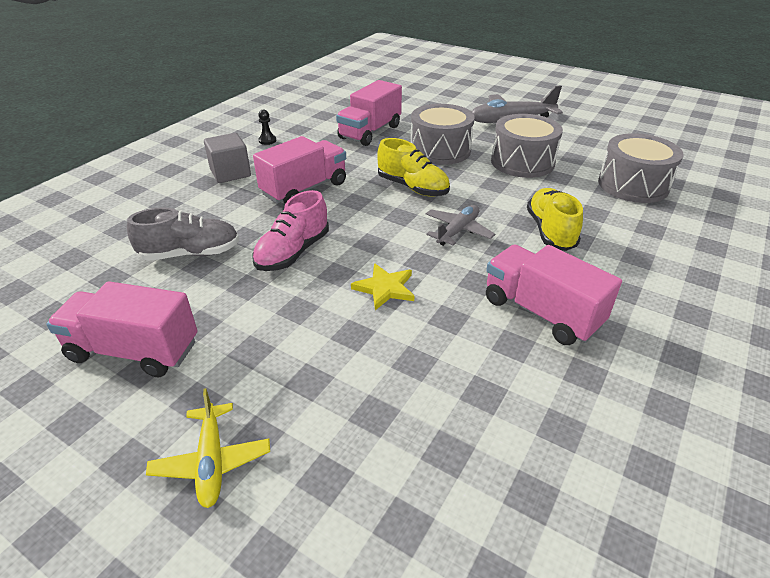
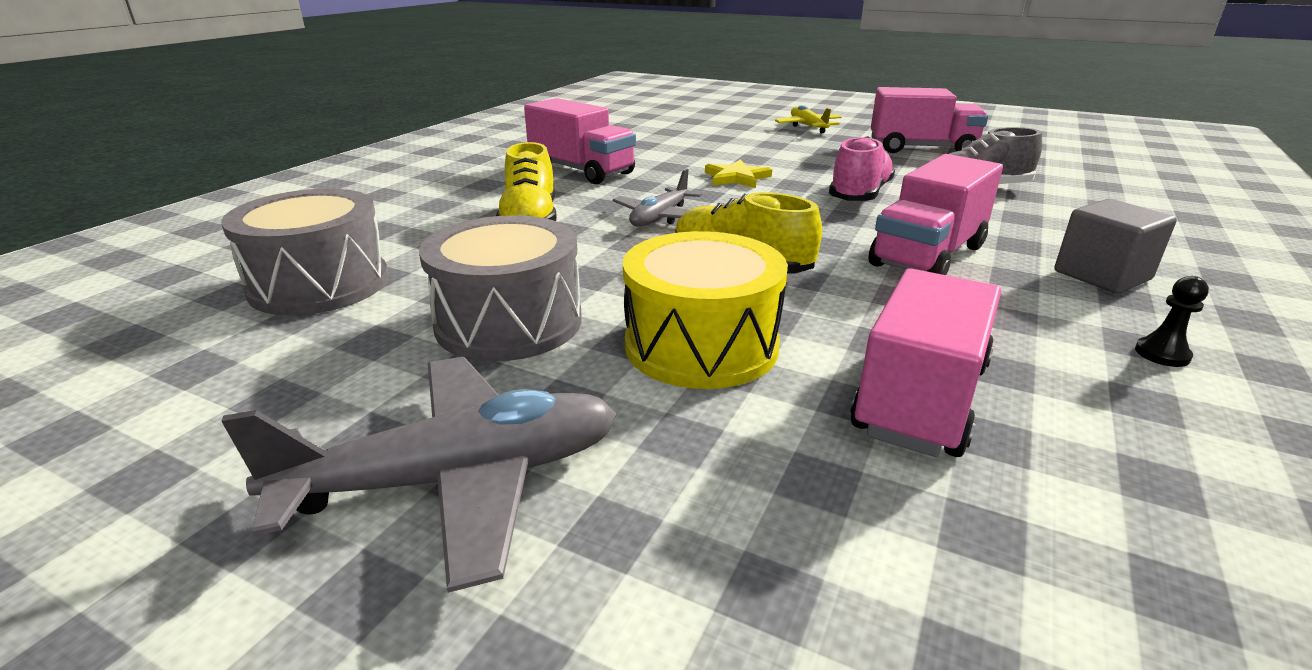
camera: 175 degrees right, 10 degrees down
grey drum [411,104,475,165] -> yellow drum [623,231,788,389]

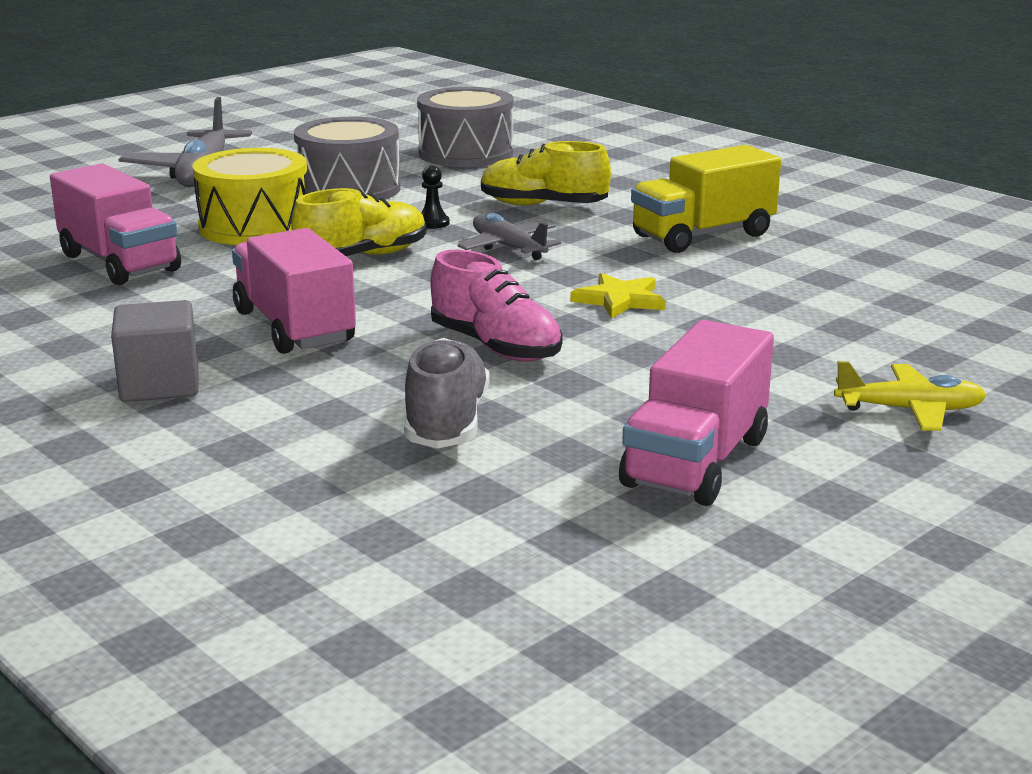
camera: 110 degrees right, 5 degrees down
pink truck [524,98,636,184] -> yellow truck [631,145,781,253]
black pawn [1135,276,1209,367] -> black pawn moved to [421,165,449,229]

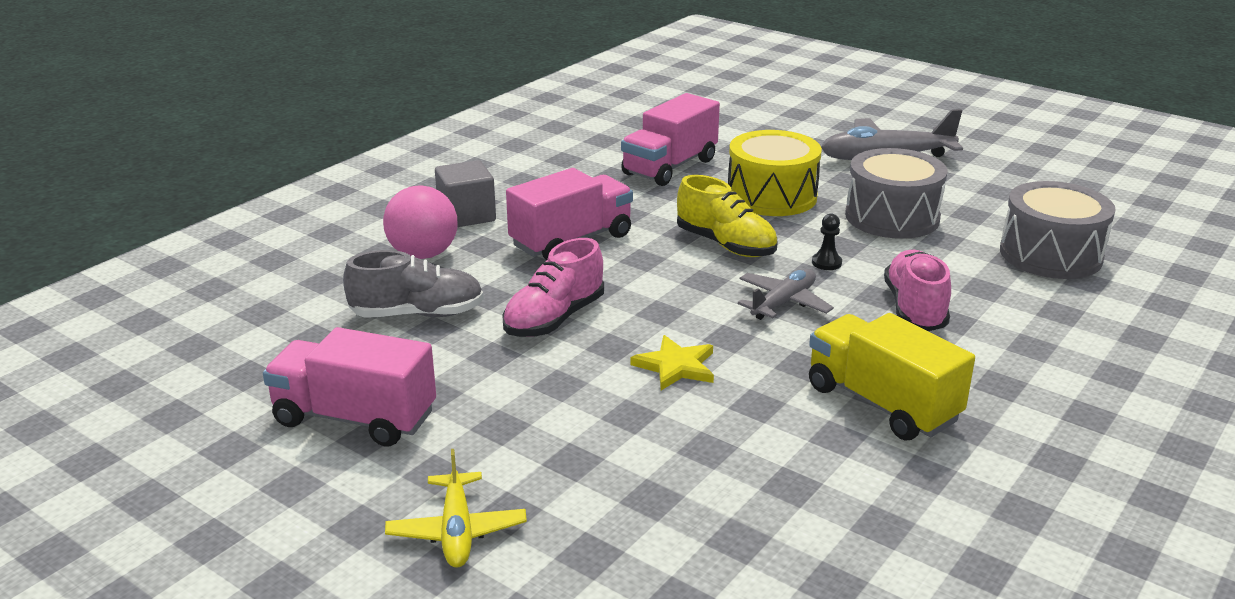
camera: 80 degrees right, 5 degrees up
yellow shoe [481,141,611,205] -> pink shoe [884,250,951,331]
none -> pink ball [383,185,458,259]

